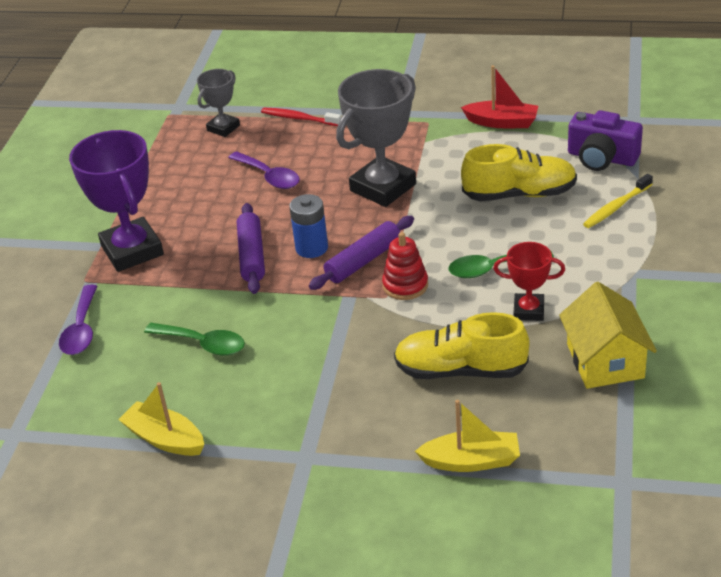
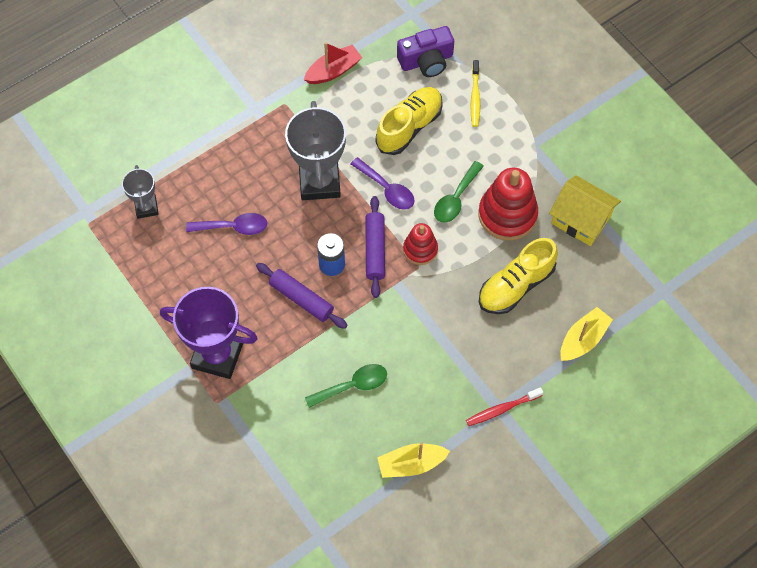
camera: 50 degrees left, 25 degrees up
purple spoon [59,285,98,355] -> purple spoon moved to [351,157,415,210]
red toothbrush [261,108,341,126] -> red toothbrush moved to [466,387,543,426]
red trophy [493,242,565,321] -> red stacking toy [478,168,538,241]

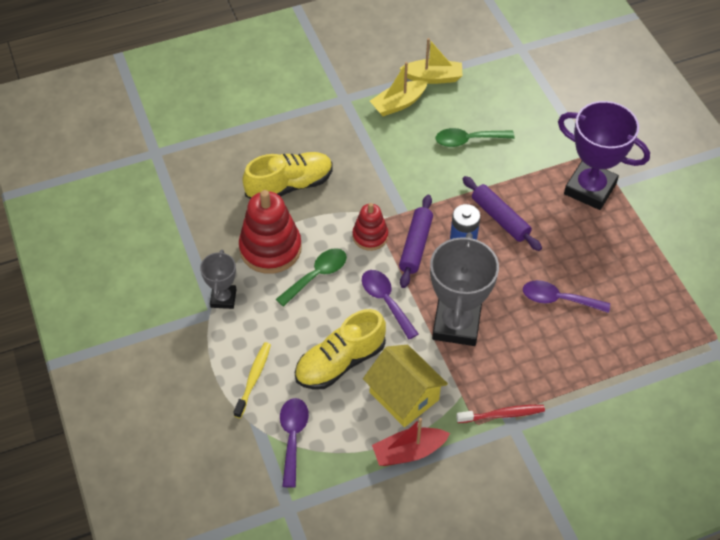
camera: 165 degrees left, 10 degrees down
grey trophy [122,165,159,219] -> grey trophy moved to [200,249,236,309]
purple camera [397,26,454,77] -> purple spoon [280,398,309,488]
red toothbrush [466,387,543,426] -> red toothbrush moved to [456,405,545,423]
yellow house [549,175,621,246] -> yellow house moved to [363,345,448,427]
yellow boat [560,307,613,361] -> yellow boat moved to [370,62,428,116]

